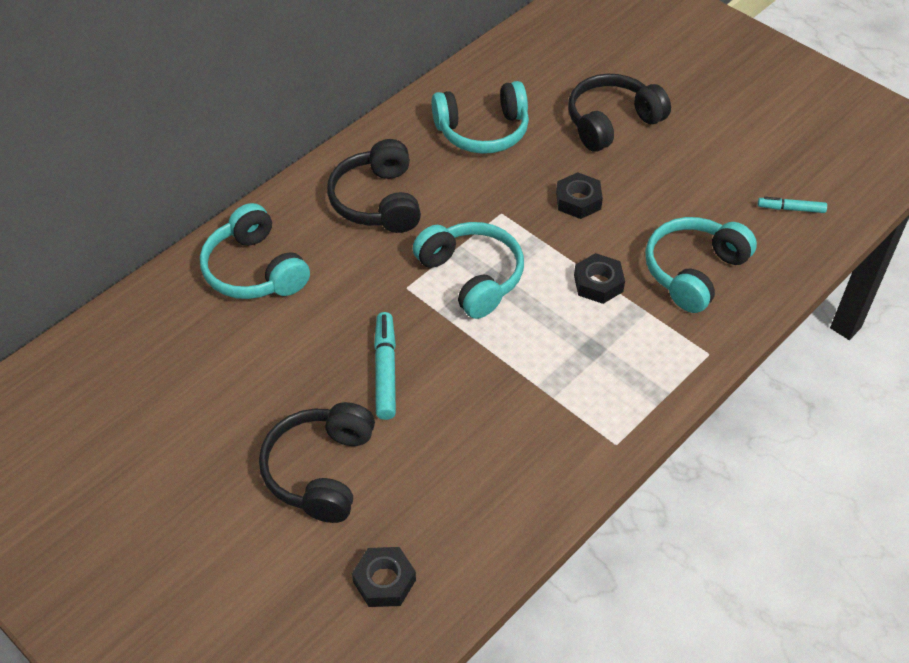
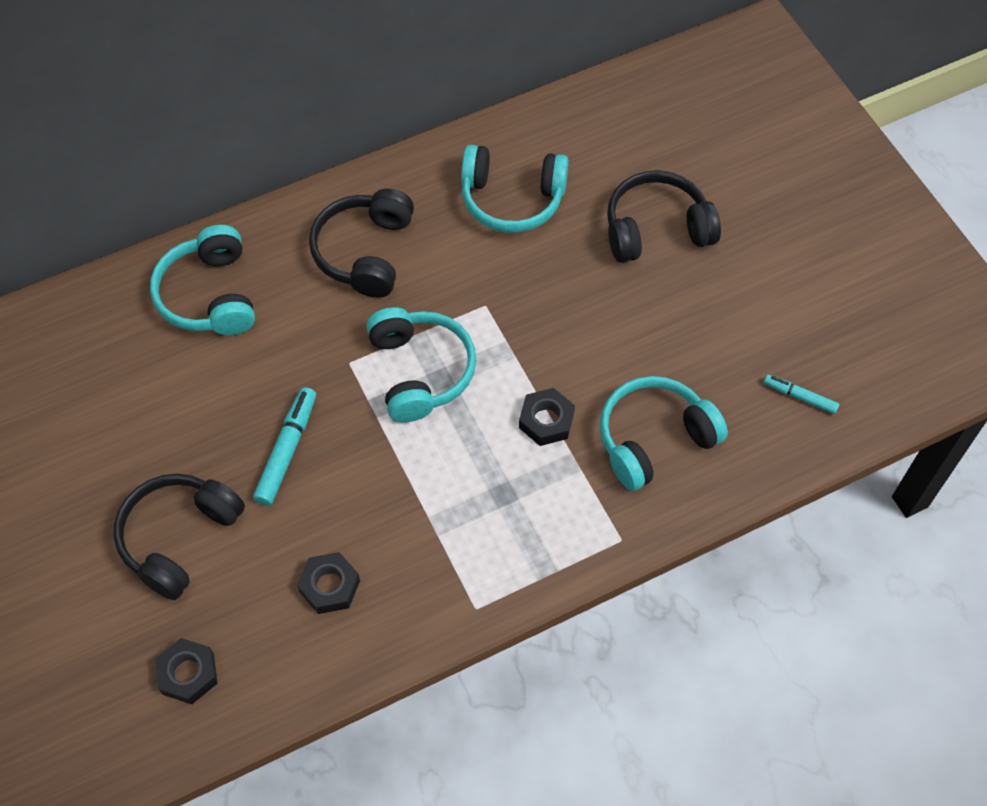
camera: 20 degrees right, 10 degrees up
black nut [556,172,603,219] -> black nut moved to [297,552,360,614]

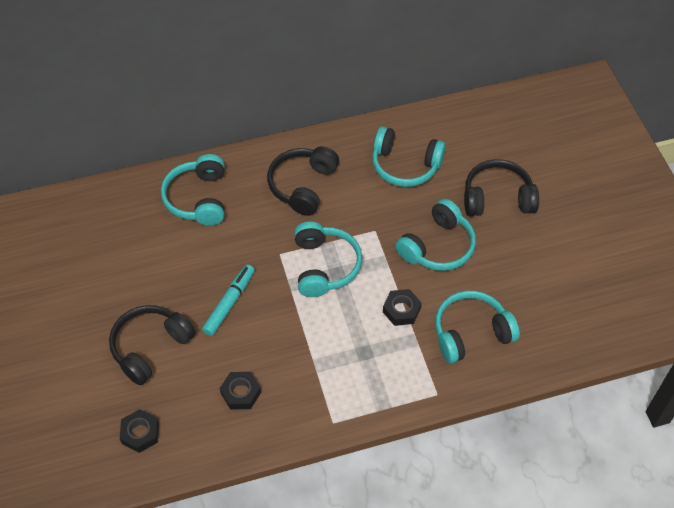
camera: 10 degrees right, 5 degrees down
turquoise marker [764,374,840,414] -> none
none -> turquoise headphones [395,199,476,271]

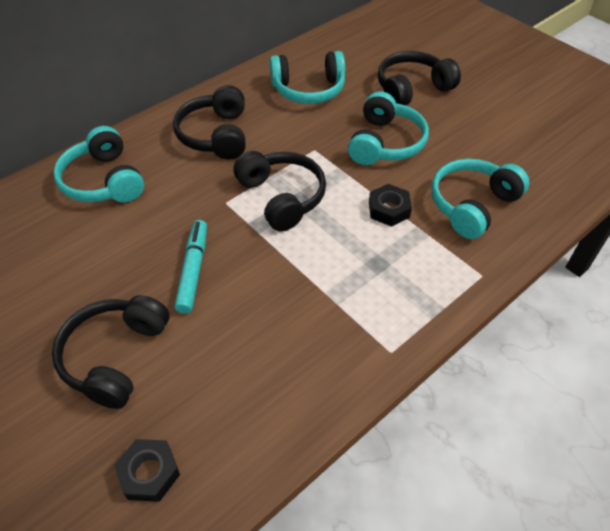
camera: 25 degrees left, 5 degrees down
black nut [220,372,261,410] -> none
turquoise headphones [294,222,362,297] -> black headphones [234,151,326,232]

